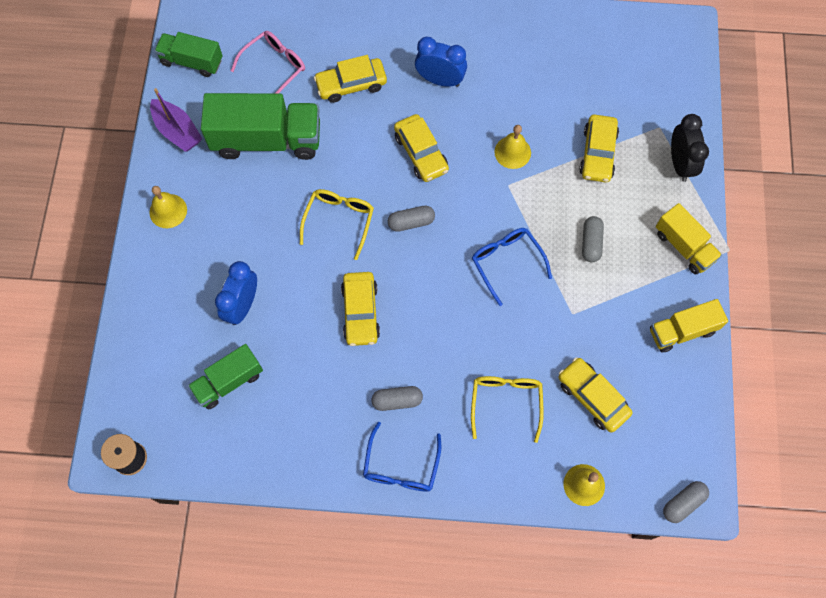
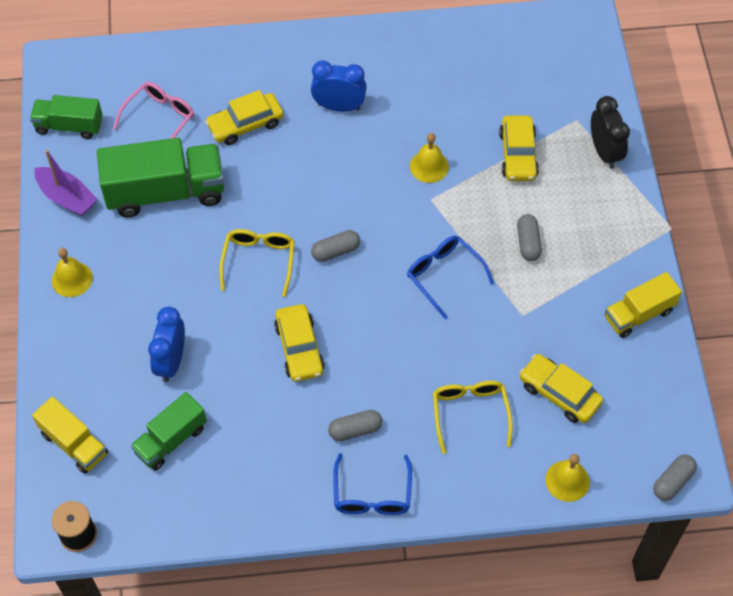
camera: 10 degrees left, 10 degrees down
yellow car [394,114,449,182] -> none
yellow truck [656,203,722,274] -> yellow truck moved to [32,396,108,474]

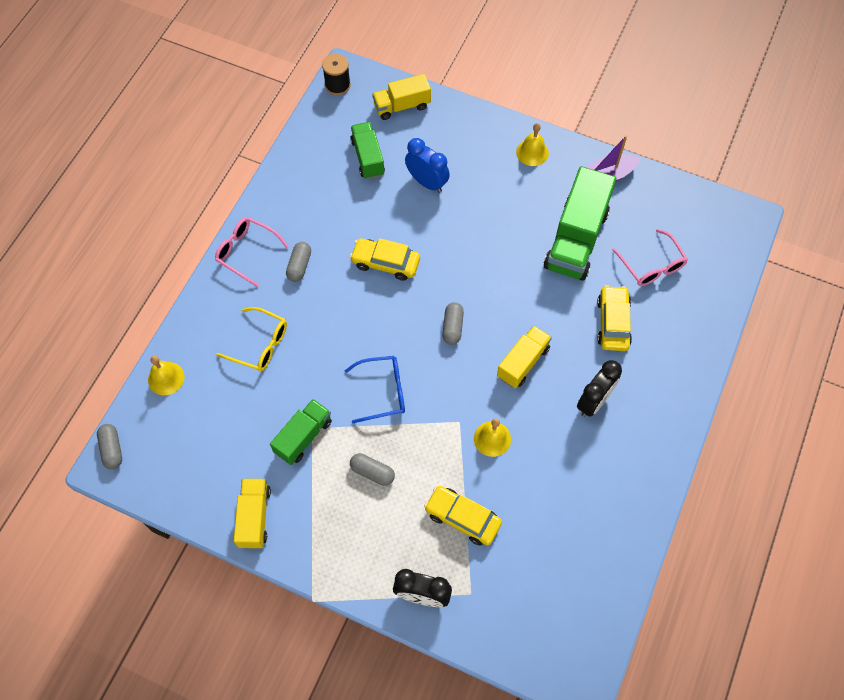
camera: 120 degrees right, 5 degrees up
green truck [30,95,103,139] -> green truck moved to [270,399,332,465]
yellow glasses [219,229,294,297] -> none
blue clock [311,61,367,112] -> black clock [577,360,622,417]
blue glasses [333,453,412,515] -> pink glasses [215,217,289,287]
yellow car [520,354,603,423] -> none
none -> yellow truck [497,325,552,388]

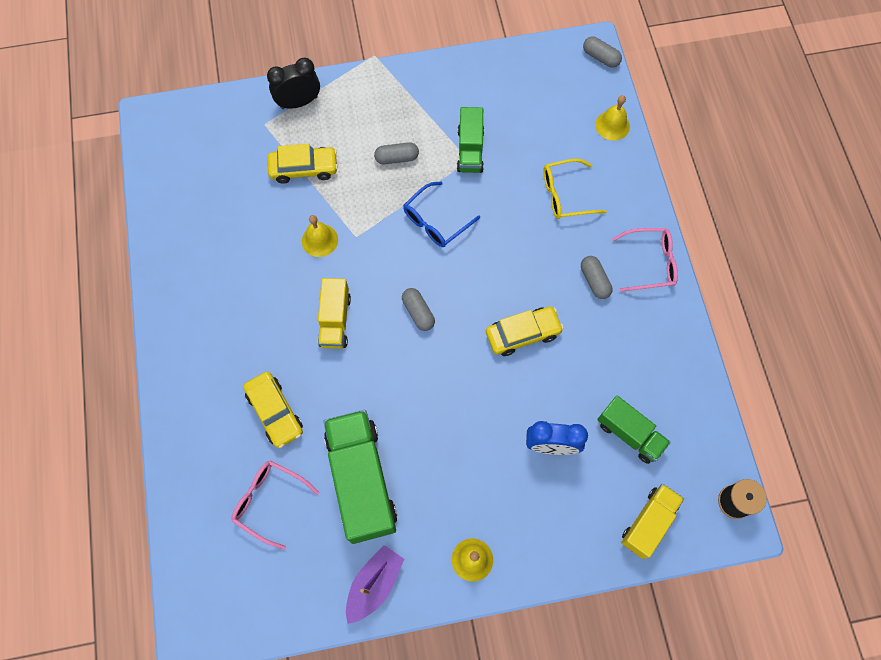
camera: 145 degrees right, 5 degrees up
yellow truck [234,478,271,549] -> none
black clock [577,360,622,417] -> none

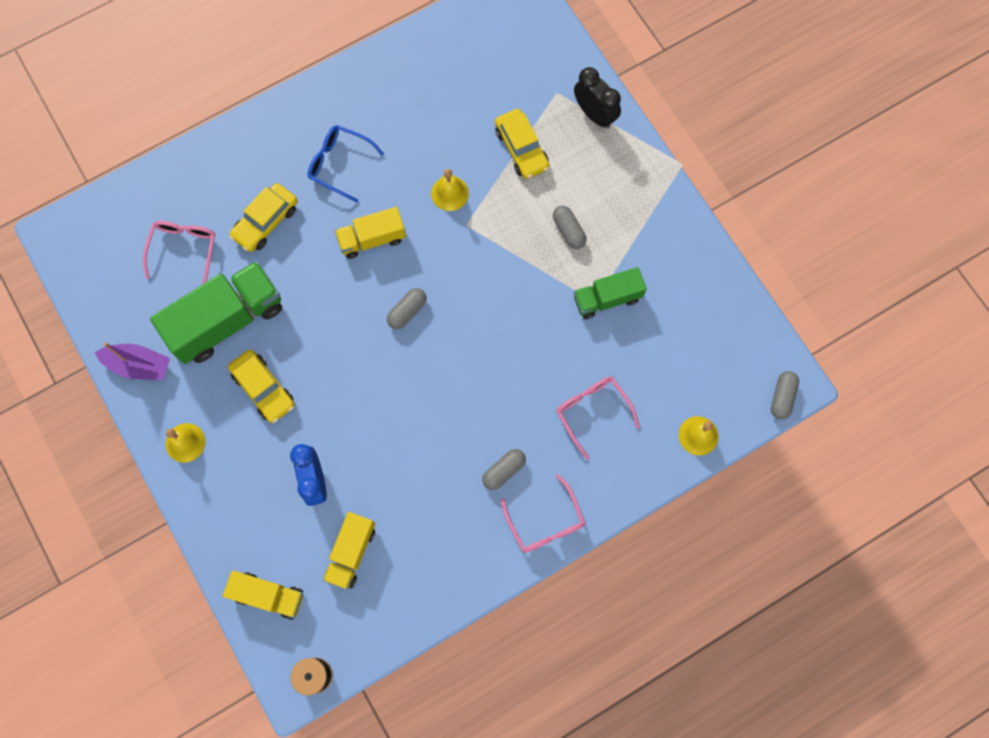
camera: 70 degrees right, 5 degrees up
blue glasses [403,181,480,247] -> blue glasses moved to [308,125,384,203]
yellow car [486,306,564,356] -> yellow car moved to [228,349,295,423]
yellow glasses [543,159,607,219] -> pink glasses [556,377,640,459]
green truck [597,396,671,464] -> yellow truck [323,512,375,590]

